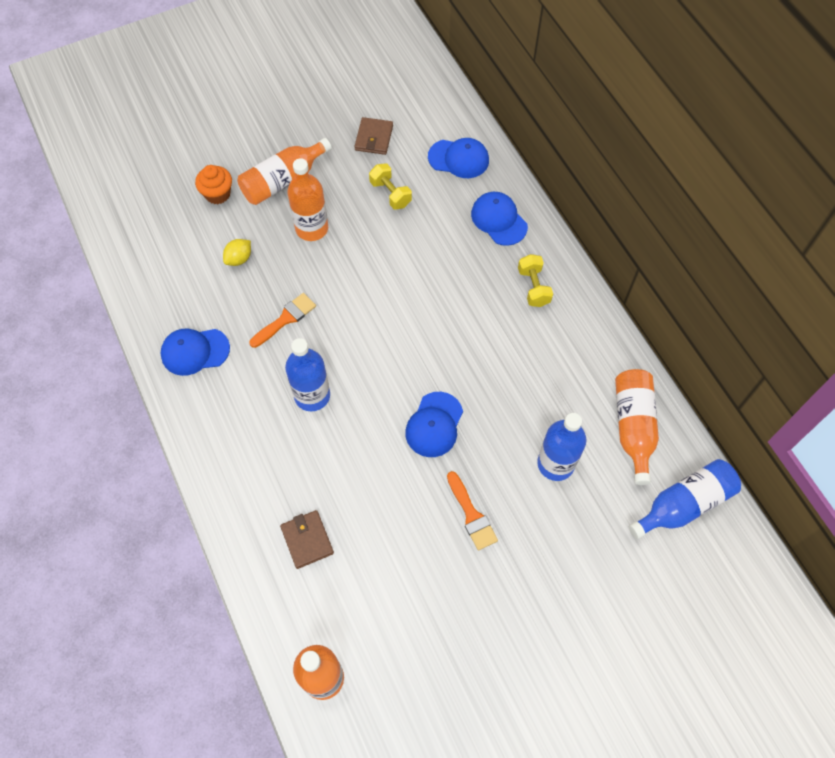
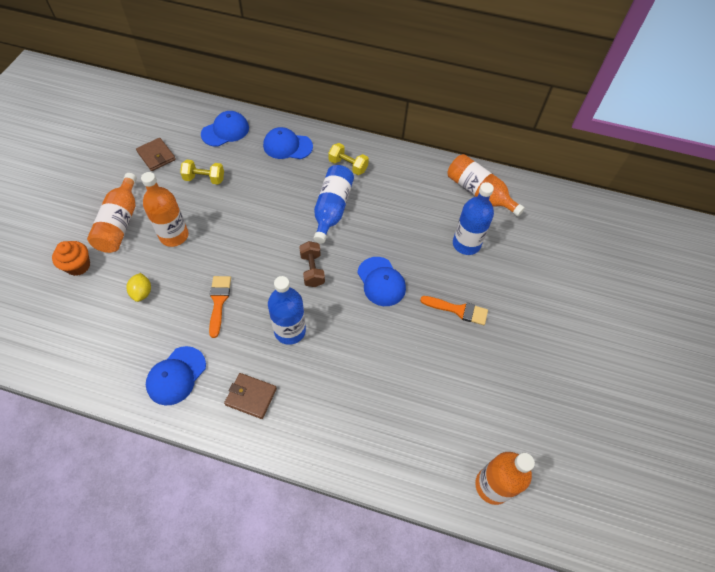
camera: 50 degrees left, 5 degrees down
brown wallet [280,510,334,569] -> brown wallet moved to [224,373,277,419]
blue bottle [629,459,741,539] -> blue bottle moved to [314,165,354,244]
none -> brown dumbbell [299,241,325,287]

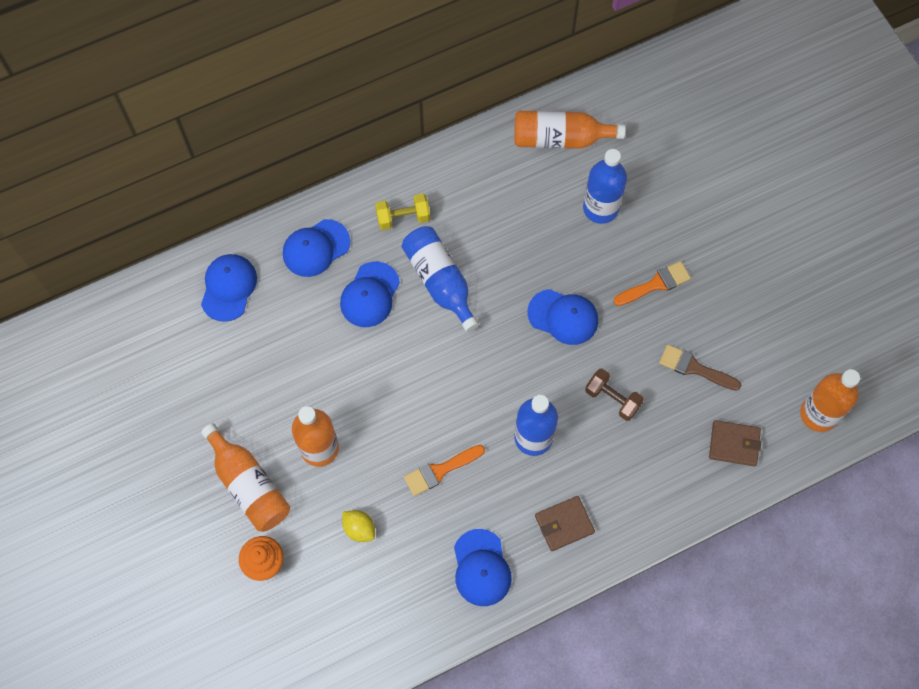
camera: 40 degrees left, 10 degrees up
brown wallet [136,138,176,171] -> brown wallet moved to [709,420,761,467]
yellow dumbbell [180,160,224,185] -> none
orange brush [209,276,231,338] -> orange brush turned 75 degrees counterclockwise [404,445,485,496]
brown dumbbell [299,241,325,287] -> brown dumbbell moved to [585,368,644,421]
none -> blue cap [340,262,400,327]
none -> brown brush [659,344,741,391]

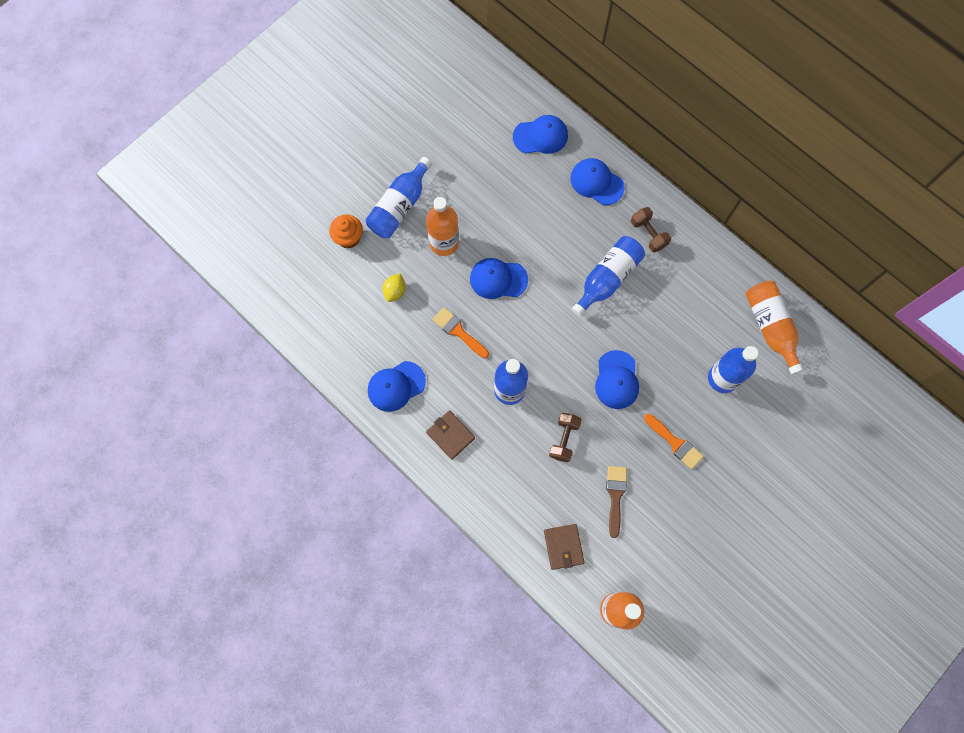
camera: 70 degrees right, 5 degrees up
orange bottle [201,423,290,532] -> blue bottle [366,157,432,238]
blue cap [340,262,400,327] -> blue cap moved to [470,258,528,299]
yellow dumbbell [375,194,430,230] -> brown dumbbell [631,207,671,252]

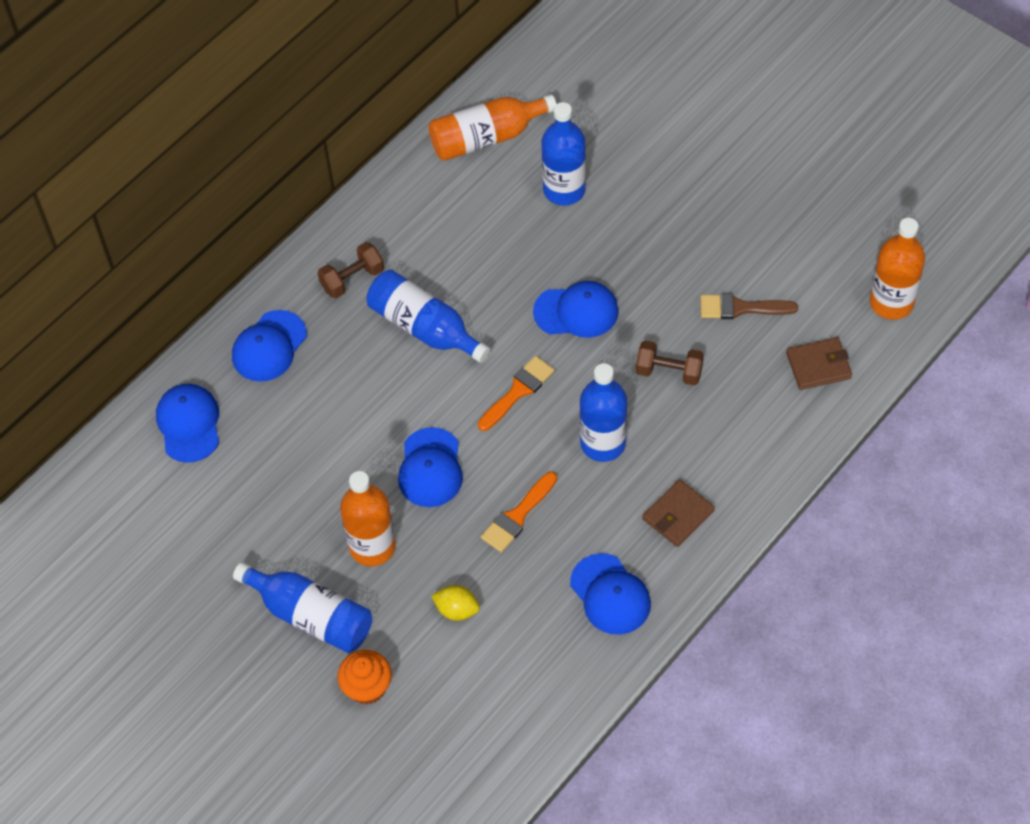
camera: 90 degrees left, 15 degrees down
orange brush [644,414,704,469] -> orange brush moved to [478,356,555,431]

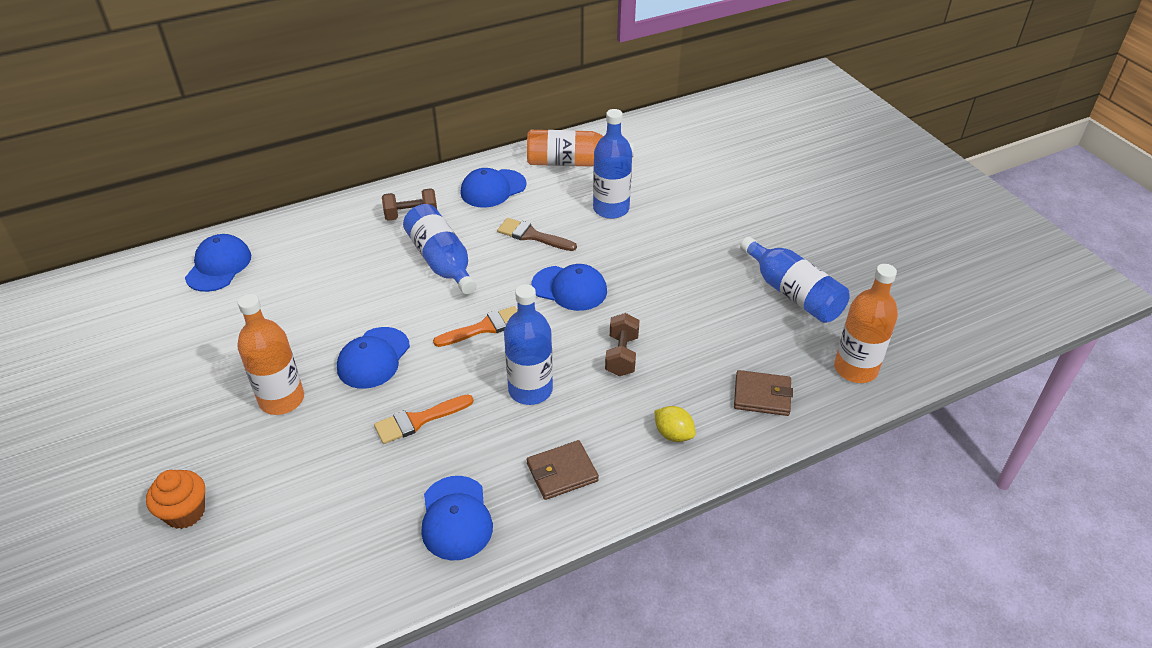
camera: 20 degrees right, 15 degrees down
blue cap [232,310,307,382] -> blue cap moved to [460,168,527,208]
blue bottle [233,562,372,653] -> blue bottle moved to [740,237,850,323]
yellow lemon [432,585,480,621] -> yellow lemon moved to [654,406,696,442]
brown dumbbell [636,341,704,386] -> brown dumbbell turned 60 degrees clockwise [605,313,640,376]
brown brush [700,294,798,319] -> brown brush moved to [497,218,577,251]

